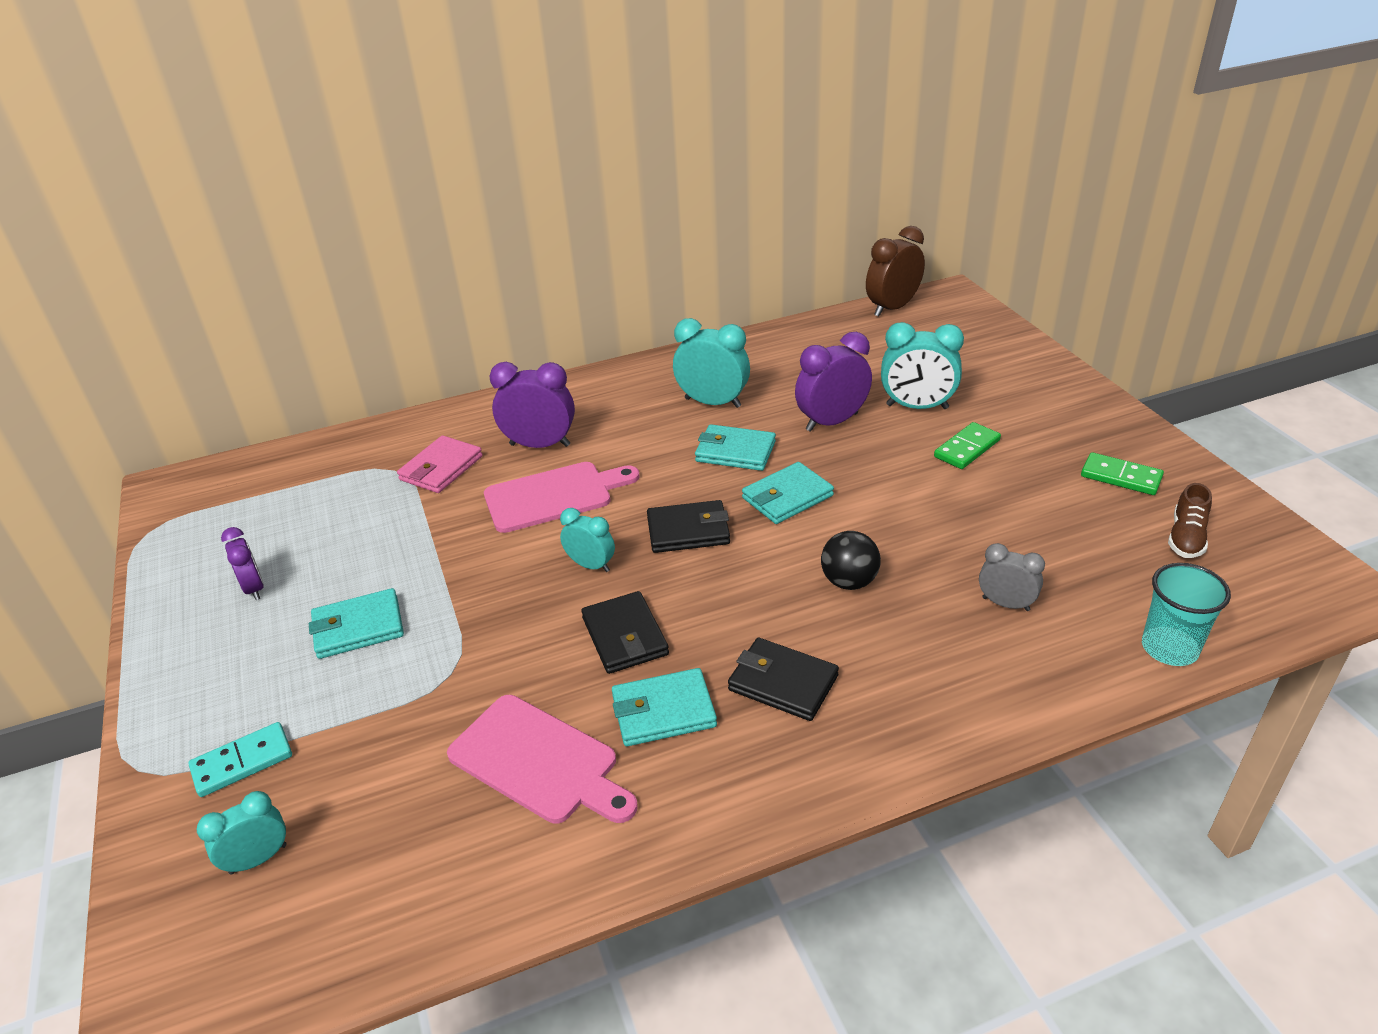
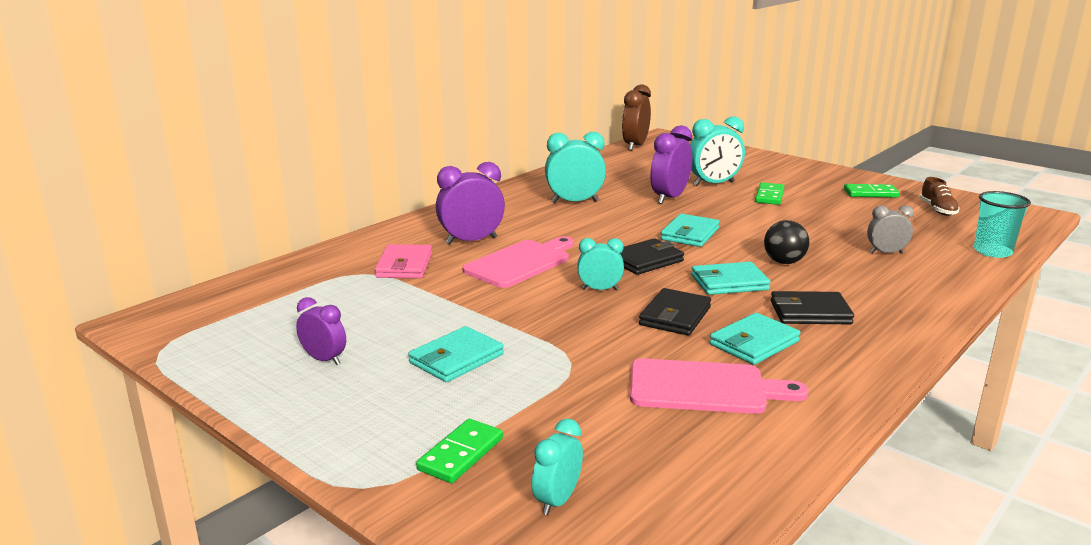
camera: 30 degrees left, 15 degrees down
turquoise domino [188,722,292,797] -> green domino [416,419,503,483]
black wallet [581,591,669,674] -> black wallet turned 75 degrees clockwise [639,288,711,336]
turquoise wallet [695,424,776,471] -> turquoise wallet moved to [691,262,771,295]

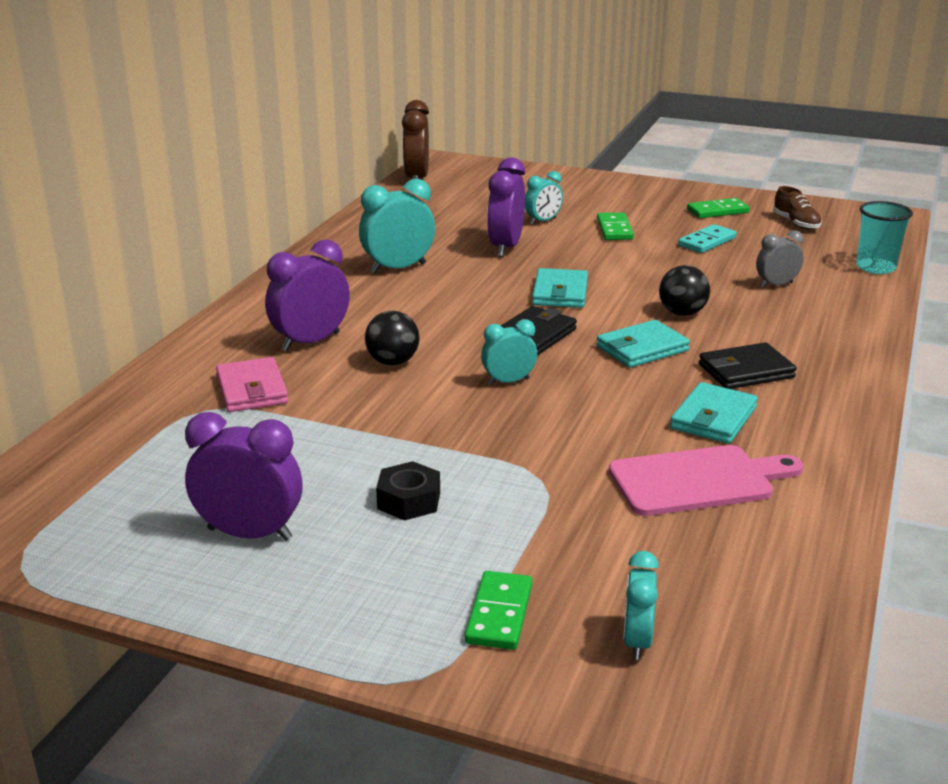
camera: 20 degrees left, 5 degrees up
purple clock [296,297,346,365] -> purple clock [185,412,303,541], size x1.65
turquoise wallet [408,326,504,382] -> black nut [376,461,440,521]
pink cutting board [462,236,574,288] -> black ball [365,311,419,365]
black wallet [639,288,711,336] -> none
turquoise clock [690,117,745,186] -> turquoise clock [525,171,563,225], size x0.61
none -> turquoise domino [678,224,737,253]

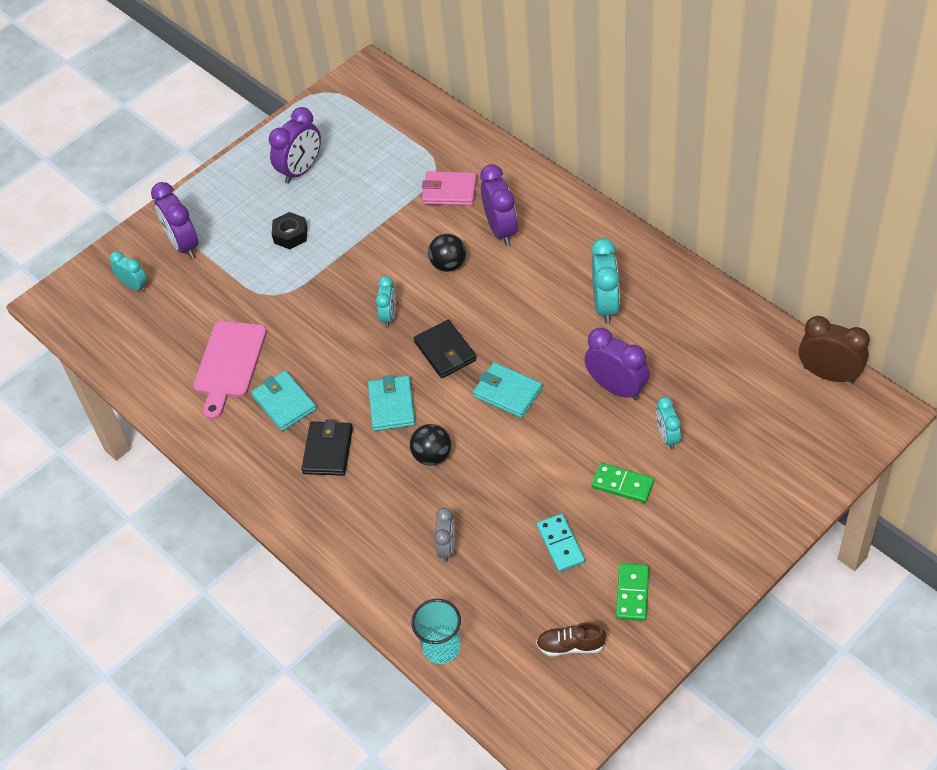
camera: 120 degrees right, 25 degrees up
green domino [465,571,532,650] -> purple clock [151,182,198,259]

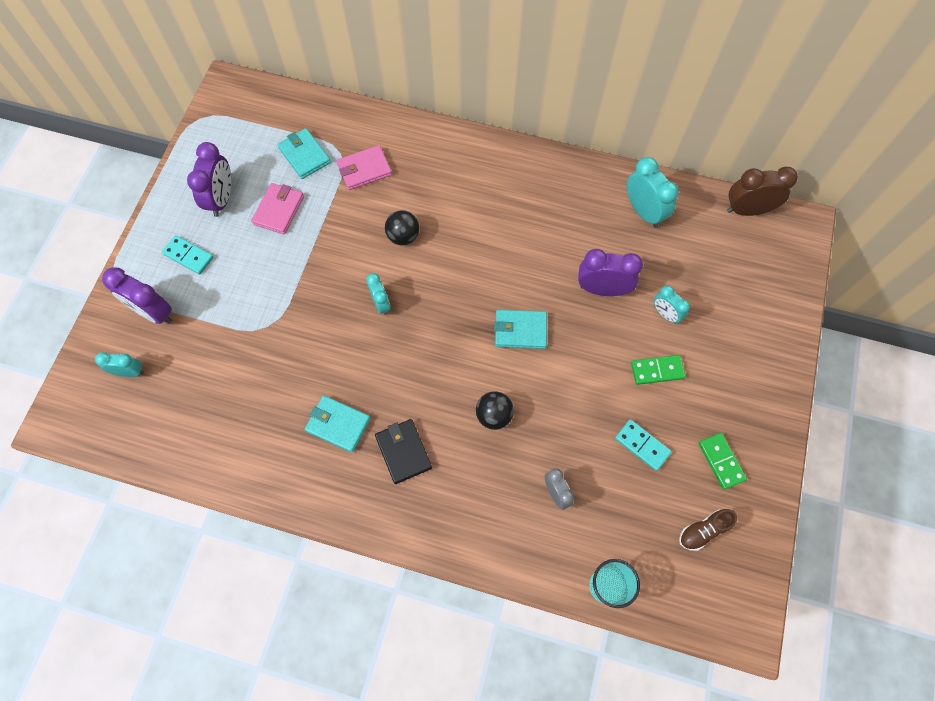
camera: 35 degrees left, 15 degrees up
pink cutting board [193,321,267,419] -> none
black nut [272,212,307,249] -> none
turquoise wallet [368,375,415,431] -> turquoise wallet moved to [277,128,331,179]
black wallet [414,320,477,378] -> none
purple clock [480,164,518,246] -> none
turquoise clock [591,238,620,324] -> turquoise clock moved to [627,157,679,227]
none -> turquoise domino [162,235,214,275]
none -> pink wallet [251,183,304,235]

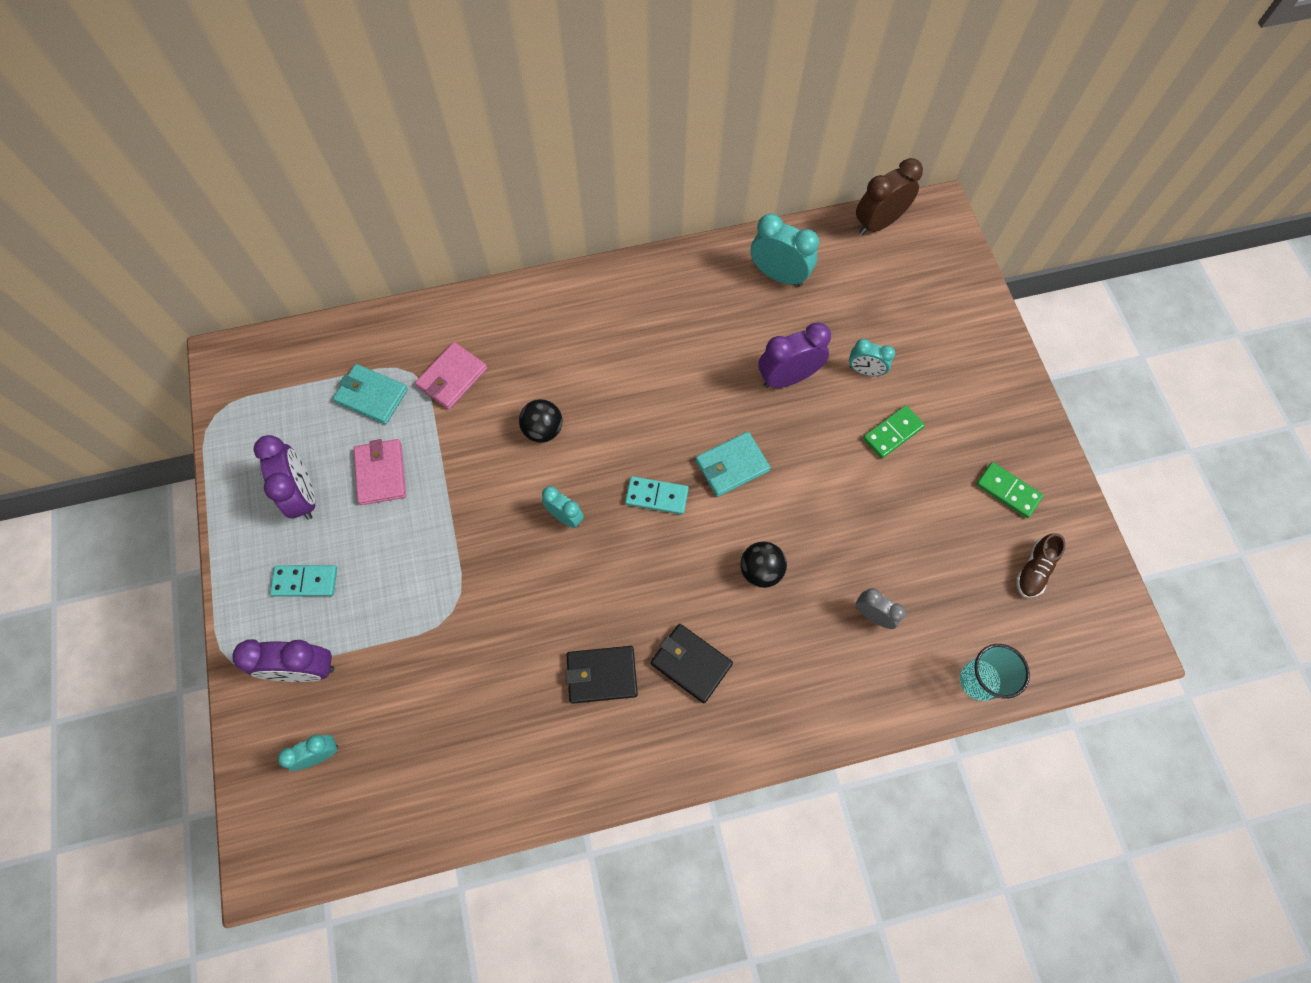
camera: 30 degrees left, 0 degrees up
turquoise wallet [305,395,370,453] -> black wallet [565,646,638,704]
turquoise domino [615,419,672,471] -> turquoise domino moved to [625,476,689,515]

